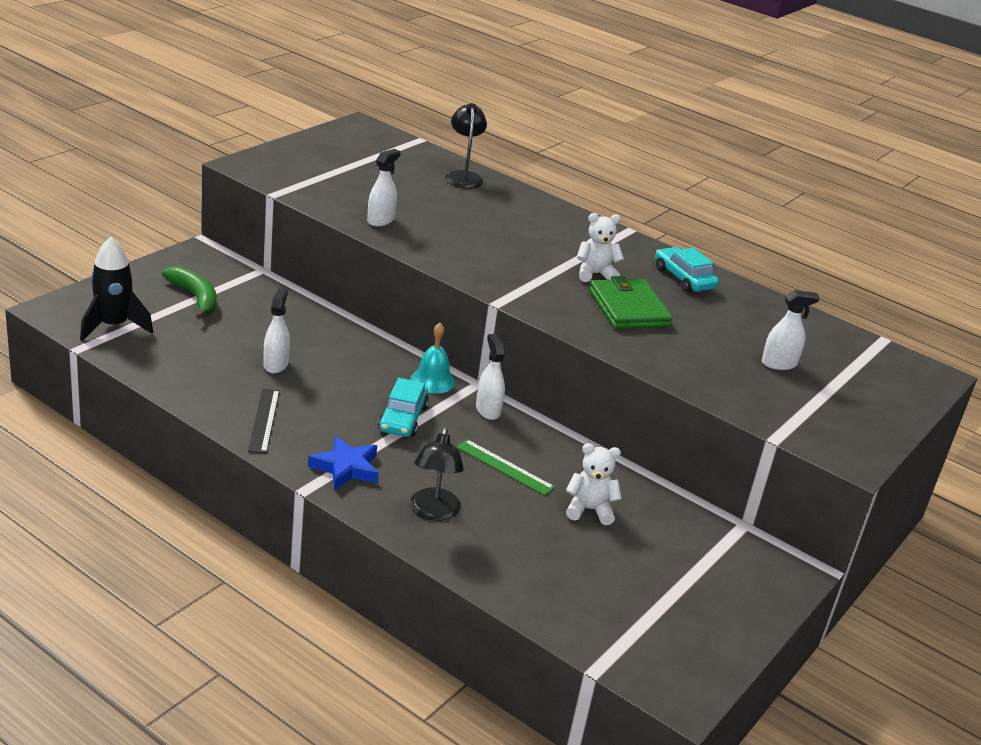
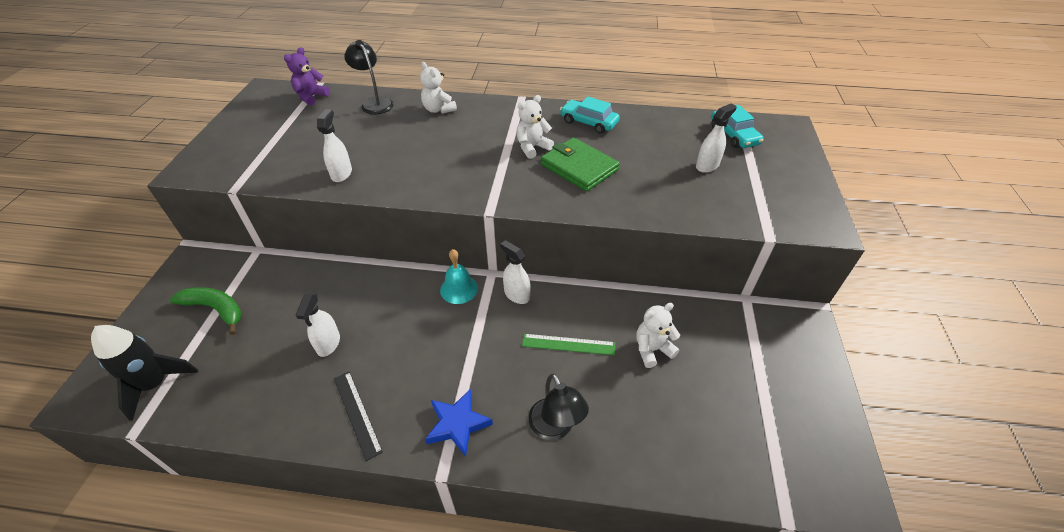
camera: 25 degrees left, 15 degrees up
white spray bottle [264,288,290,374] -> white spray bottle turned 150 degrees counterclockwise [296,294,340,357]
turquoise car [378,378,429,437] -> turquoise car moved to [711,105,764,148]
none -> purple teddy bear [284,47,330,106]
none -> white teddy bear [420,62,457,114]

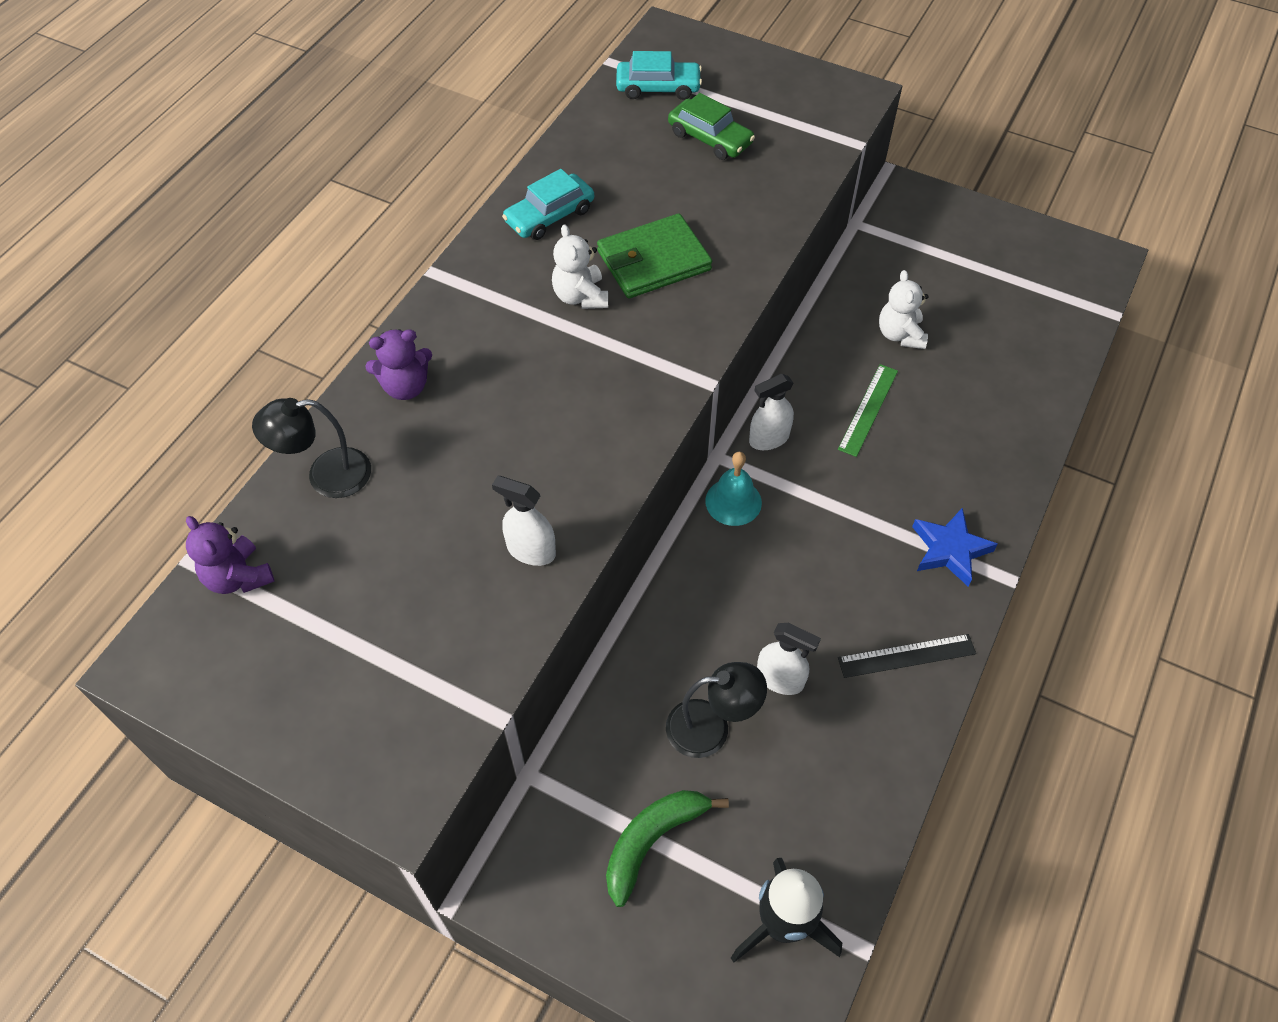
camera: 70 degrees left, 10 degrees up
white teddy bear [420,62,457,114] -> purple teddy bear [365,329,432,400]
black lamp [528,373,589,440] -> black lamp moved to [666,662,767,758]
white spray bottle [696,104,737,173] -> green car [668,93,755,160]

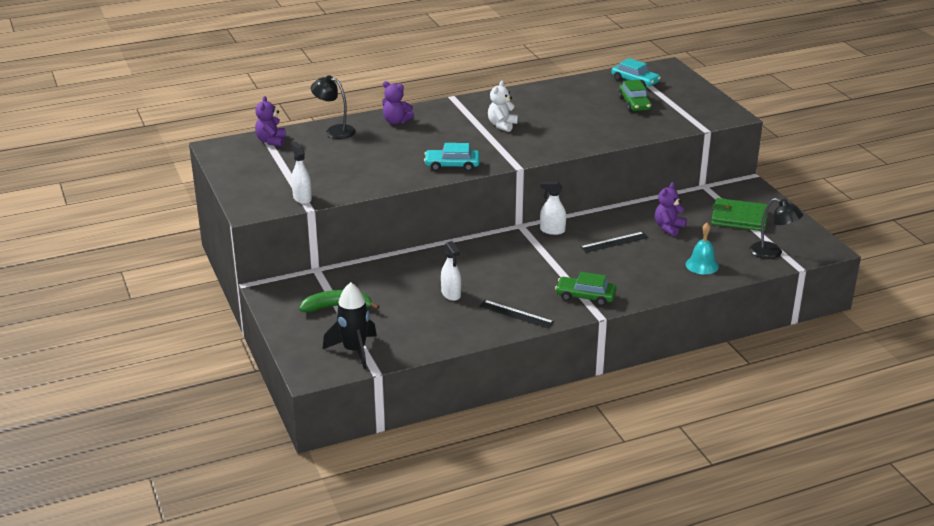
camera: 40 degrees right, 25 degrees down
white spray bottle [492,476,556,566] -> white spray bottle moved to [291,142,312,204]
turquoise car [502,169,594,240] -> turquoise car moved to [424,143,480,171]
green wallet [597,213,712,298] -> green wallet moved to [711,198,768,231]
black lamp [666,662,767,758] -> black lamp moved to [750,198,803,259]
turquoise bell [705,452,762,526] -> turquoise bell moved to [685,223,719,274]
green ruler [838,364,898,457] -> black ruler [580,232,649,253]
white teddy bear [879,270,929,349] -> purple teddy bear [655,182,687,236]
blue star [912,507,998,587] -> green car [555,272,616,306]

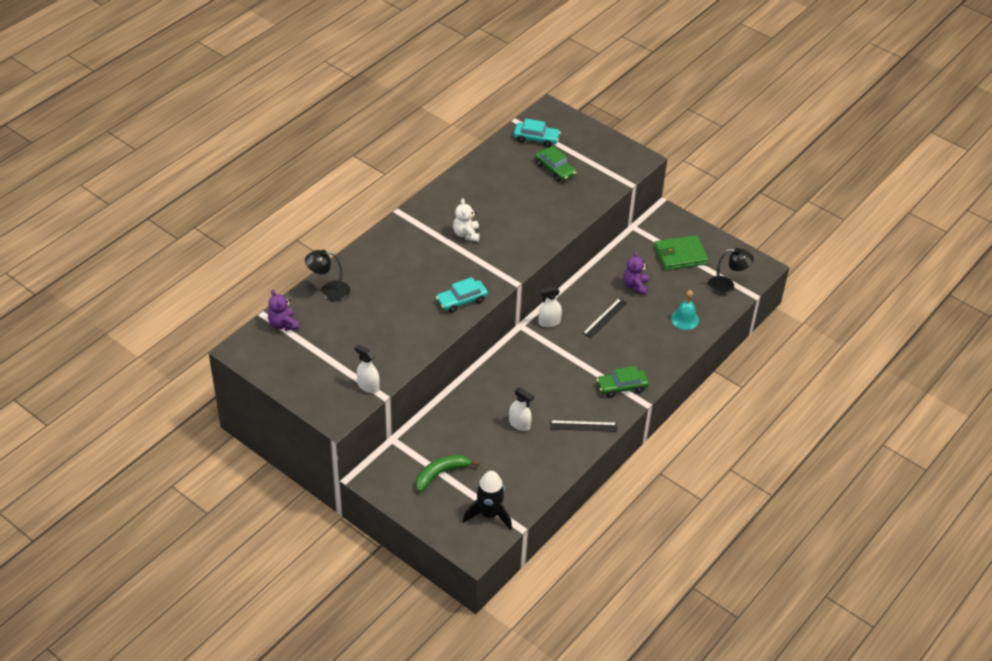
camera: 30 degrees left, 15 degrees up
purple teddy bear [382,81,414,124] -> none

